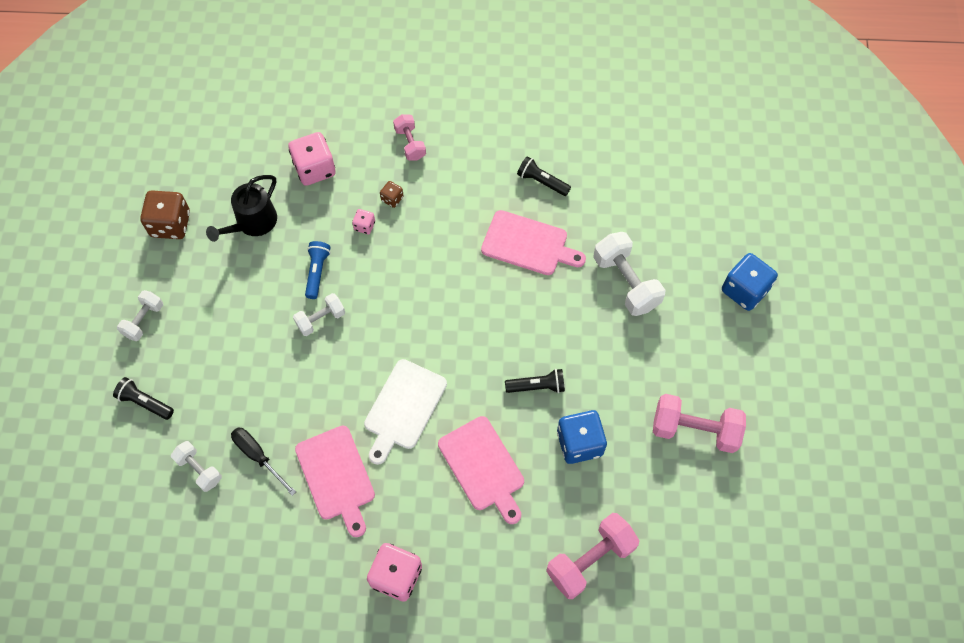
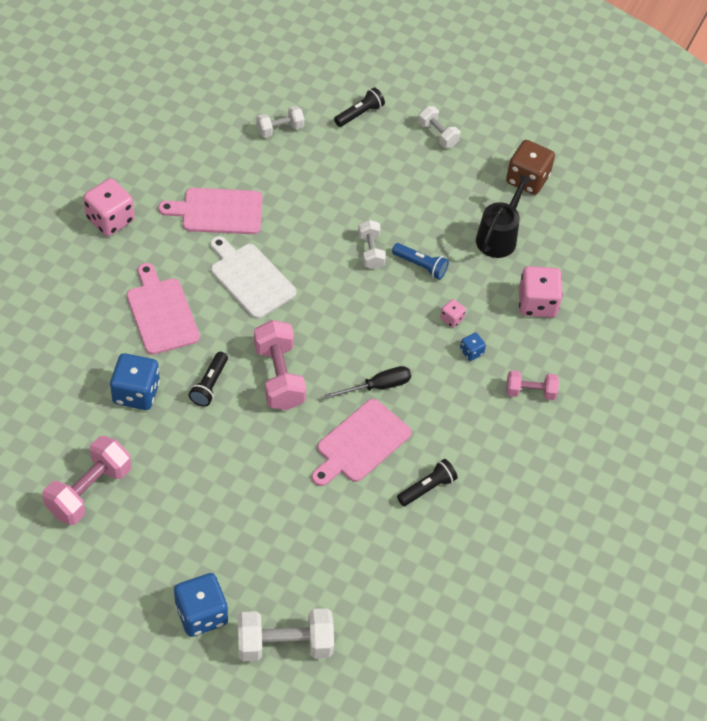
camera: 110 degrees right, 10 degrees down
black watering can [206,175,277,242] -> black watering can turned 60 degrees clockwise [476,173,533,258]
black screwdriver [231,427,296,496] -> black screwdriver moved to [325,366,411,399]
brown dice [380,181,404,208] -> blue dice [460,332,486,361]
pink cutting board [438,416,524,524] -> pink cutting board turned 75 degrees clockwise [127,263,200,355]
pink dumbbell [546,513,640,599] -> pink dumbbell moved to [254,320,306,410]
white dumbbell [593,232,666,316] -> white dumbbell moved to [238,608,334,662]

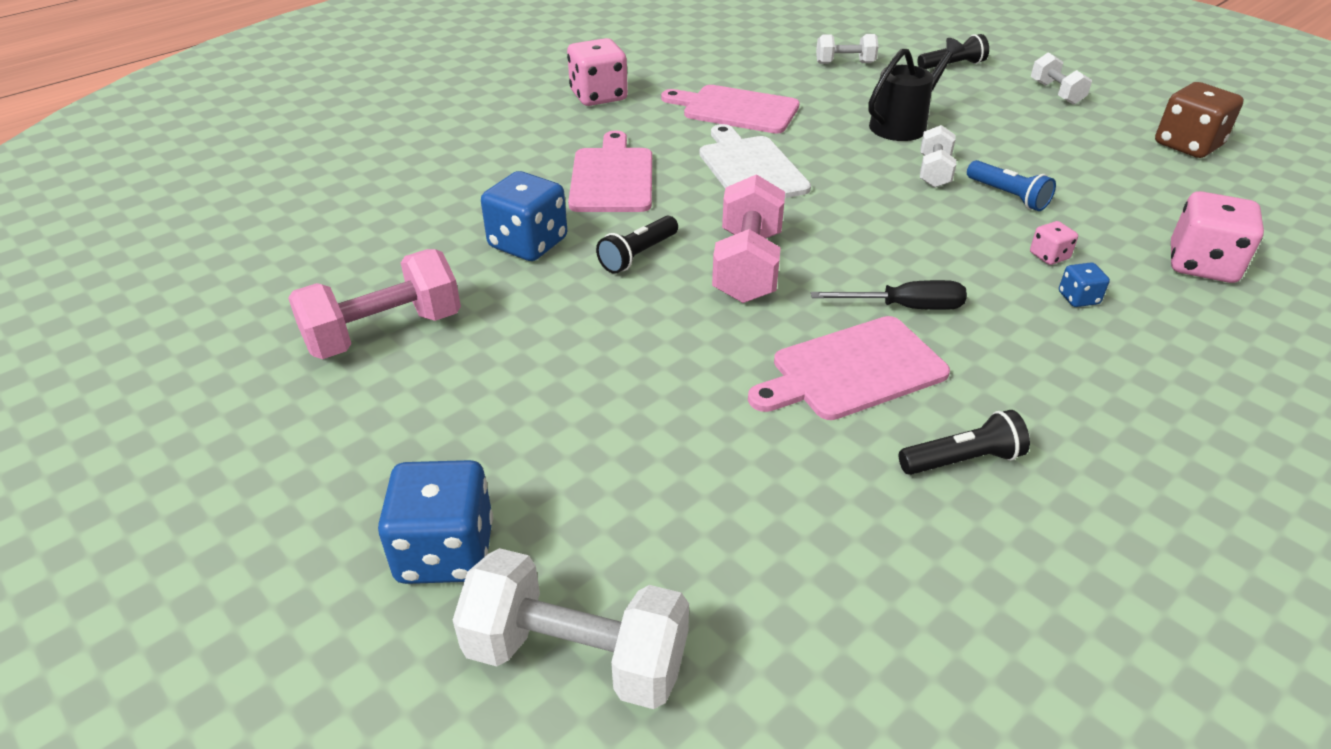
camera: 25 degrees right, 15 degrees down
black watering can [476,173,533,258] -> black watering can moved to [868,38,965,141]
pink dumbbell [506,370,559,400] -> none

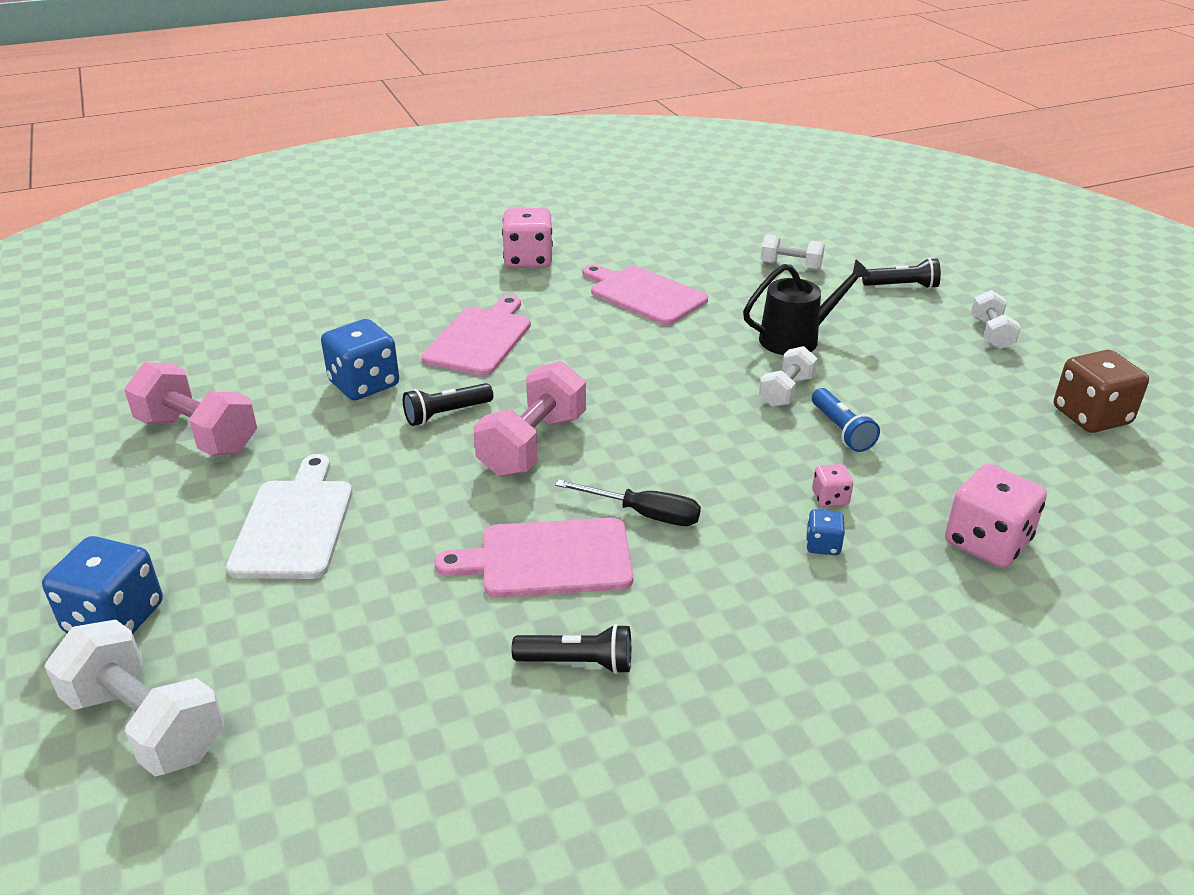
camera: 20 degrees right, 5 degrees down
pink dumbbell [288,249,461,359] -> pink dumbbell turned 45 degrees clockwise [124,362,257,455]
white cutting board [700,124,811,198] -> white cutting board moved to [226,454,352,579]

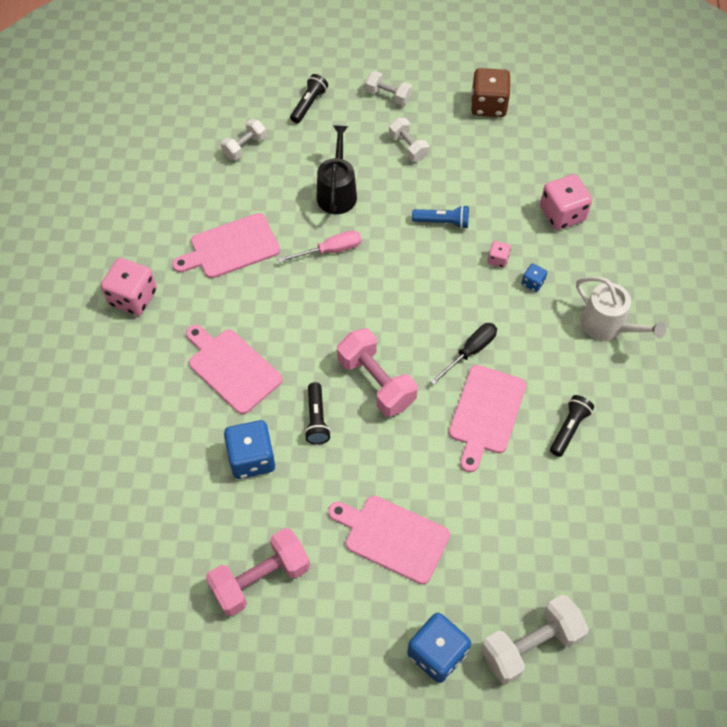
camera: 65 degrees left, 25 degrees up
white cutting board [226,454,352,579] -> pink cutting board [328,496,450,584]
white dumbbell [759,346,818,407] -> white dumbbell moved to [389,118,429,161]
none -> pink screwdriver [278,231,362,263]
none -> white watering can [576,277,666,341]

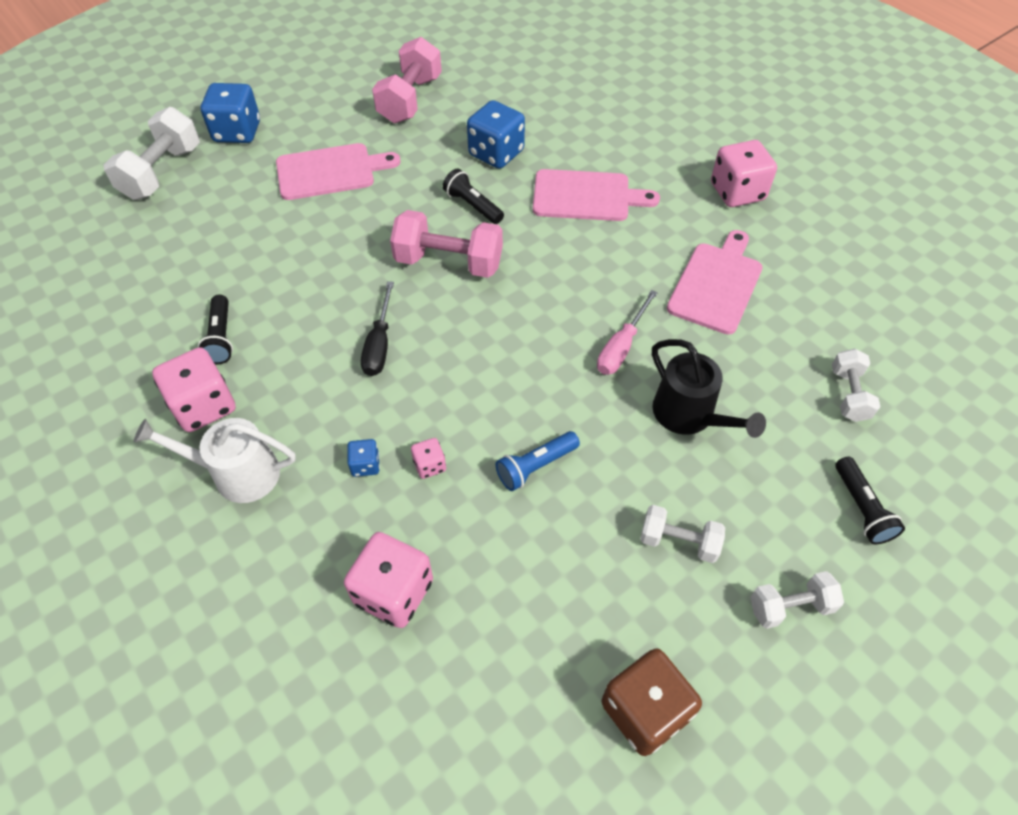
camera: 140 degrees right, 5 degrees down
pink cutting board [449,365,526,472] -> none
none -> pink dice [152,347,236,432]

